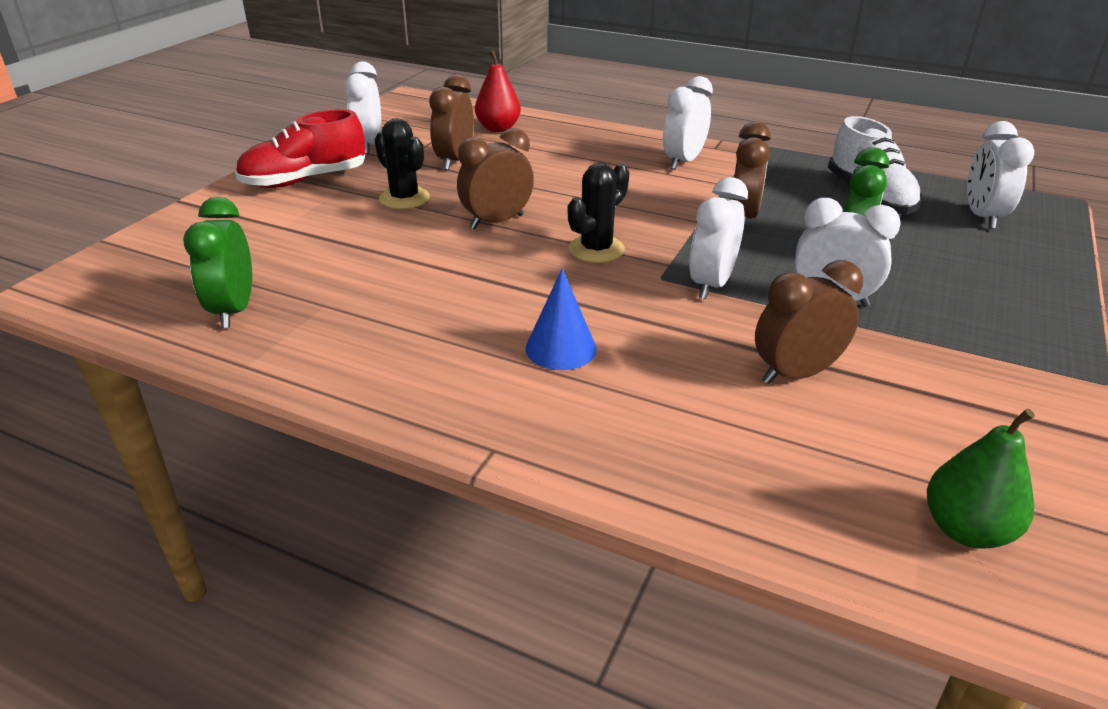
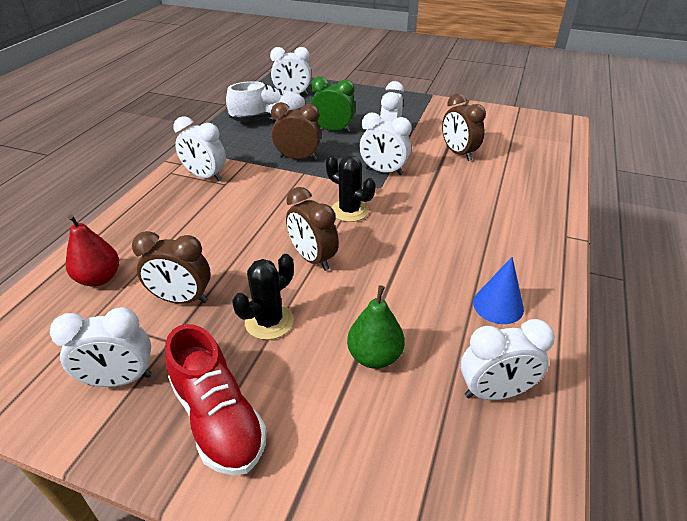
camera: 95 degrees left, 5 degrees up
green clock [183,197,252,328] -> white clock [461,319,555,400]
blue cone [525,268,597,370] -> blue cone moved to [473,257,524,324]
green pear [927,409,1035,548] -> green pear moved to [347,285,405,369]

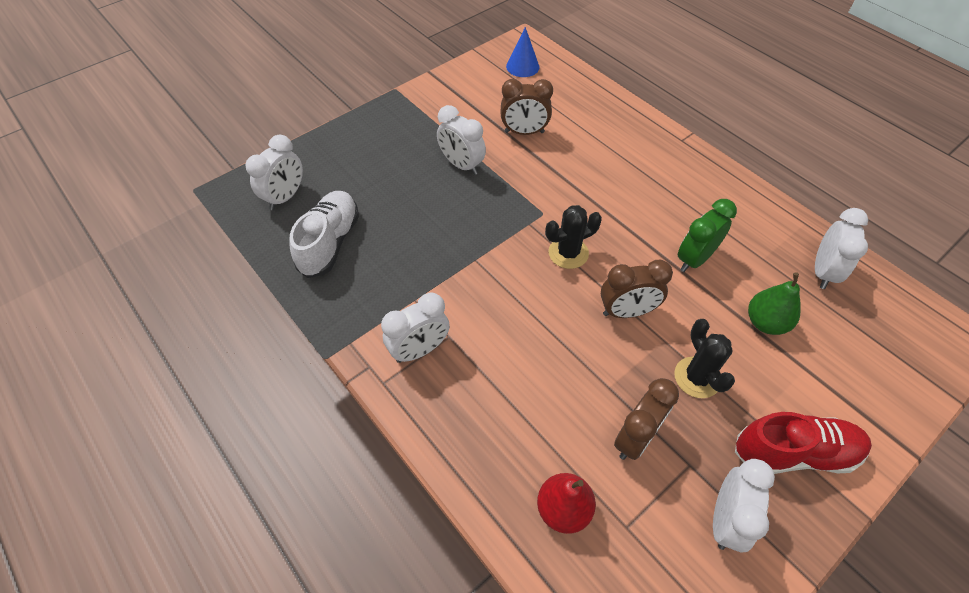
camera: 60 degrees left, 15 degrees up
brown clock [271,102,321,160] -> none
green clock [310,77,356,133] -> green clock moved to [678,199,737,272]
white clock [359,113,411,175] -> none
blue cone [473,257,524,324] -> blue cone moved to [506,27,539,77]

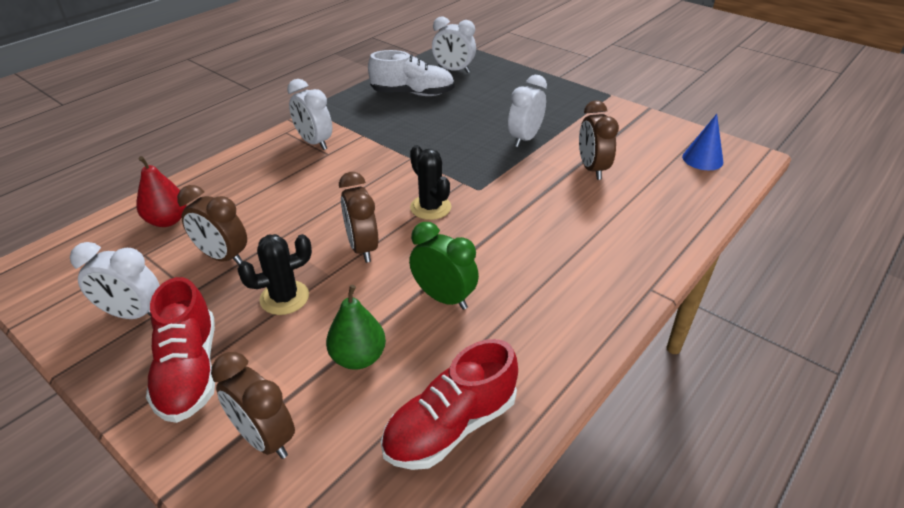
camera: 80 degrees right, 15 degrees down
white clock [815,208,868,289] -> red shoe [381,339,518,470]
none -> brown clock [211,352,295,459]

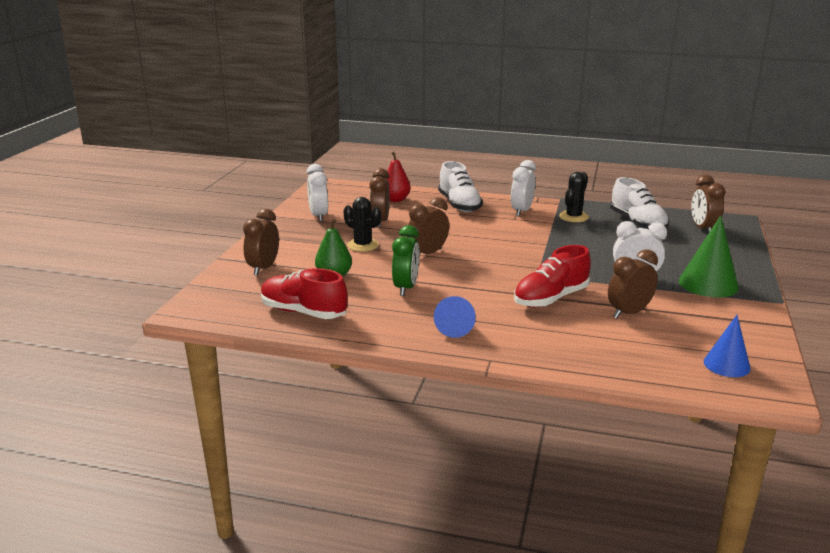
camera: 65 degrees right, 15 degrees down
red shoe [146,277,215,423] -> red shoe moved to [514,245,591,308]
black cactus [410,145,451,220] -> black cactus moved to [559,172,589,222]
white clock [432,17,476,73] -> brown clock [691,175,725,233]
none -> blue cone [434,296,476,338]
none -> white shoe [438,161,483,212]
none -> green cone [679,215,739,298]

